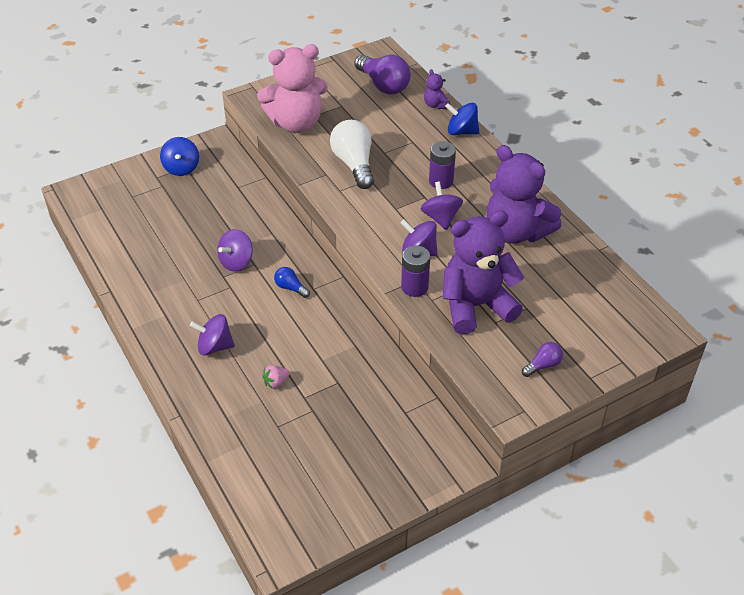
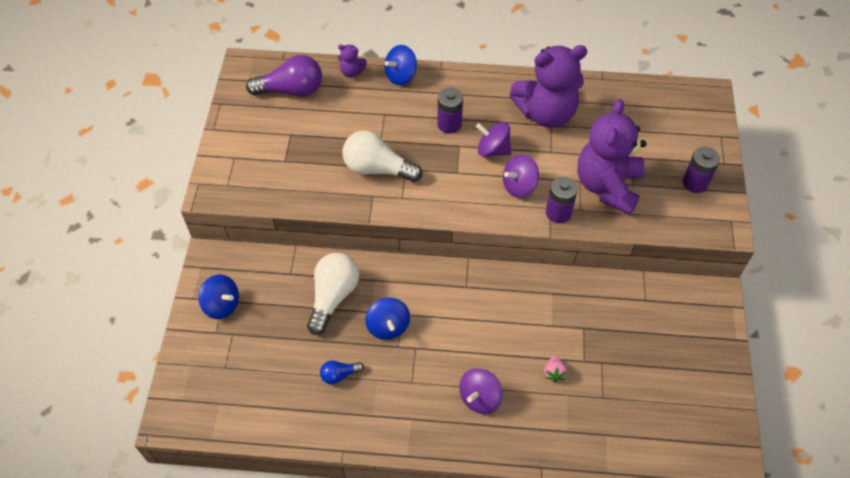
camera: 55 degrees left, 10 degrees up
purple spinning top [217,229,253,272] -> blue spinning top [365,298,410,340]
pink teddy bear [257,44,328,133] -> none
blue light bulb [274,267,310,298] -> blue light bulb moved to [320,361,364,384]
purple light bulb [522,342,563,377] -> purple battery [683,147,720,193]
none -> white light bulb [307,253,359,335]

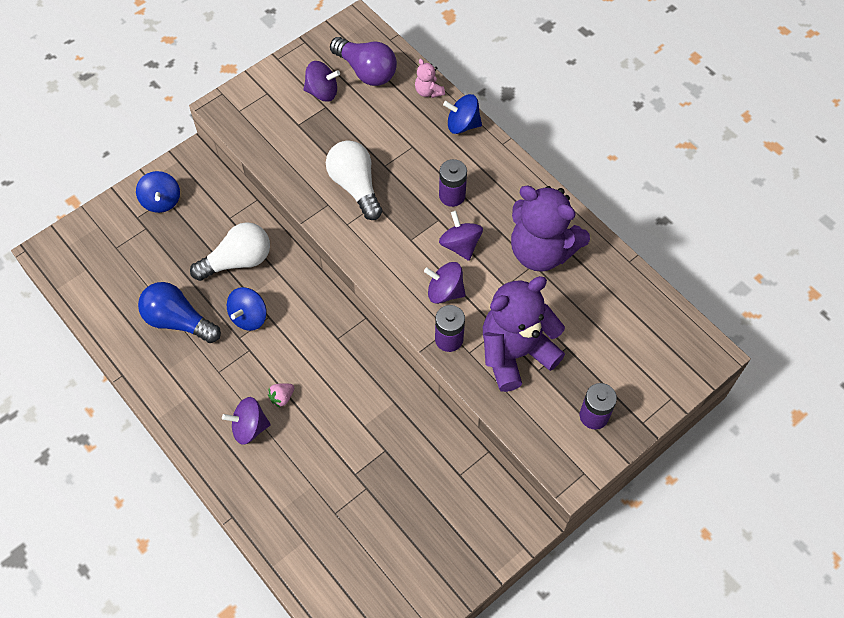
camera: 45 degrees right, 5 degrees up
blue light bulb [320,361,364,384] -> blue light bulb [138,282,221,343], size x2.00
purple teddy bear [338,45,367,78] -> pink teddy bear [415,59,445,98]
pink strawberry [544,356,567,382] -> pink strawberry moved to [268,383,294,408]
none -> purple spinning top [304,61,340,101]

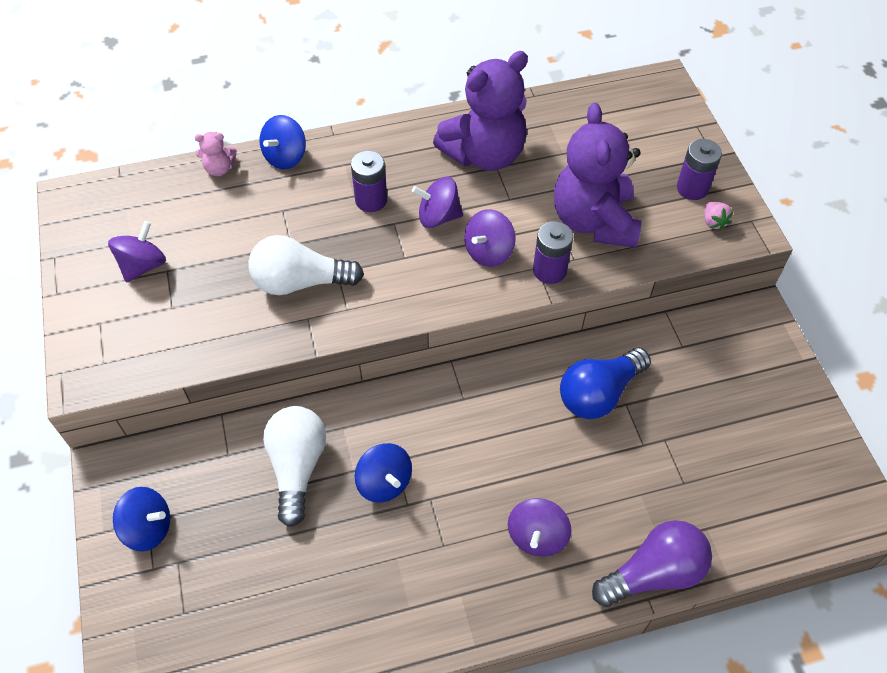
camera: 65 degrees left, 5 degrees down
blue light bulb [138,282,221,343] -> blue light bulb moved to [560,348,651,419]
pink strawberry [268,383,294,408] -> pink strawberry moved to [704,202,734,231]
purple light bulb [330,37,397,86] -> purple light bulb moved to [592,520,712,607]

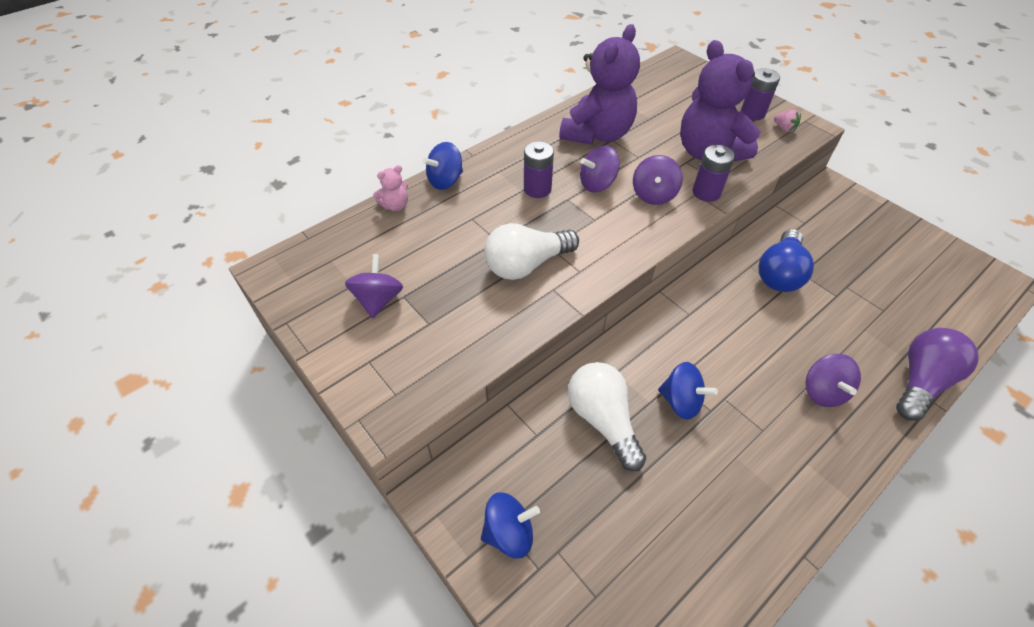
camera: 25 degrees left, 5 degrees down
blue spinning top [260,115,306,169] -> blue spinning top turned 45 degrees clockwise [423,142,463,190]

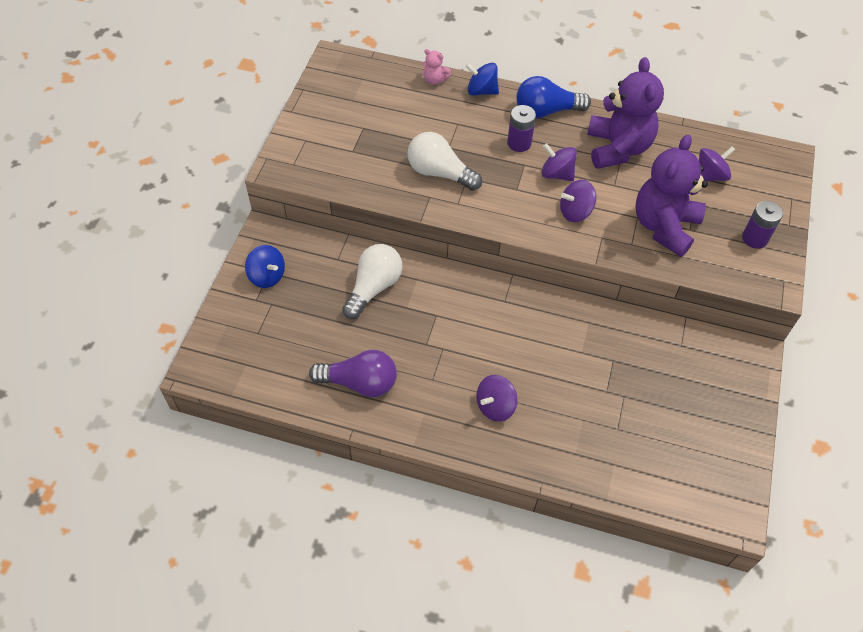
camera: 55 degrees right, 5 degrees up
purple spinning top [345,254,403,319] -> purple spinning top moved to [699,147,735,181]
purple teddy bear [559,24,640,145] -> purple teddy bear turned 90 degrees counterclockwise [587,57,664,169]
blue spinning top [658,362,718,420] -> none
purple battery [693,145,735,202] -> none
blue light bulb [758,229,814,292] -> blue light bulb moved to [516,76,591,118]
pink strawberry [774,110,801,132] -> none
purple light bulb [896,328,978,421] -> purple light bulb moved to [309,350,397,397]

